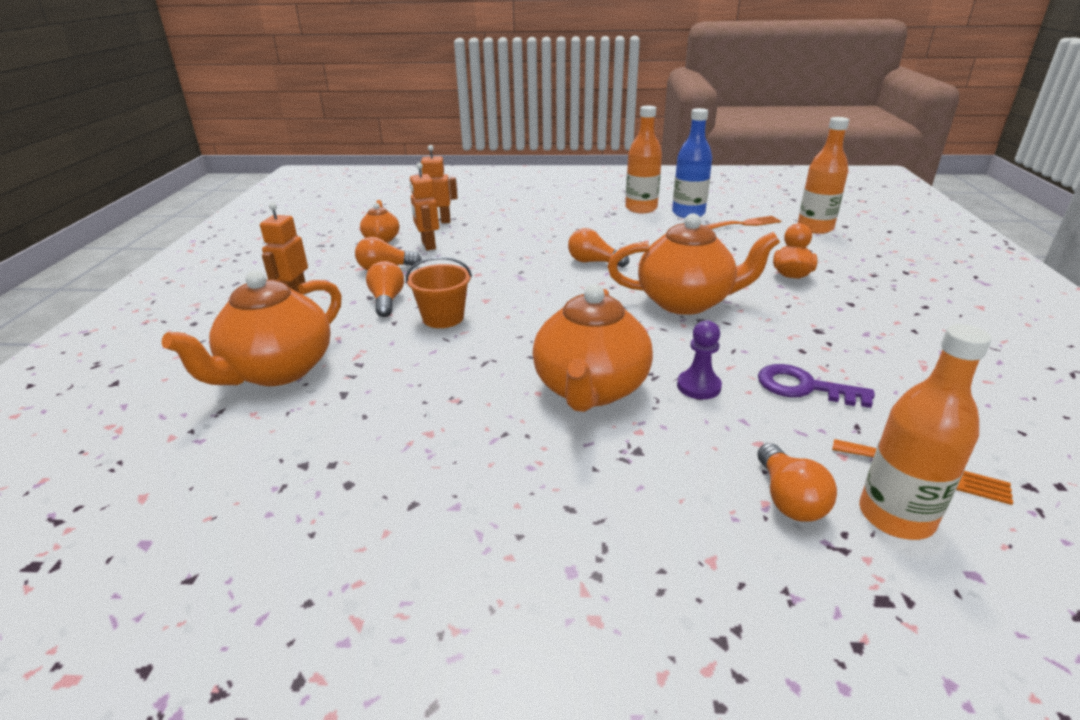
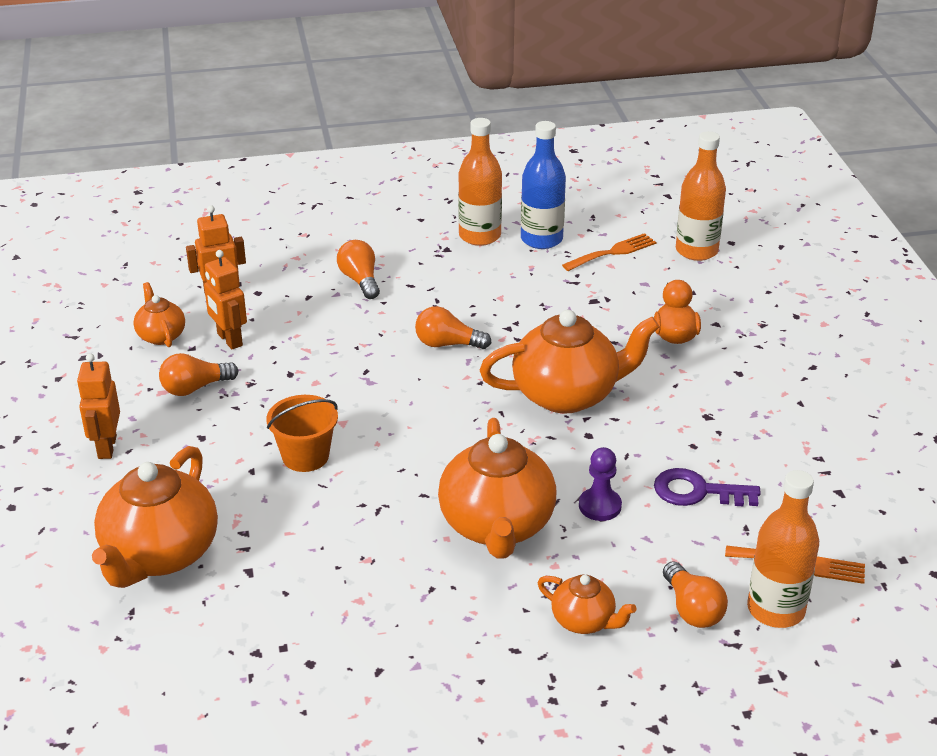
camera: 15 degrees left, 5 degrees up
orange light bulb [366,261,404,317] -> orange light bulb moved to [337,240,380,299]
none -> orange teapot [538,575,637,634]

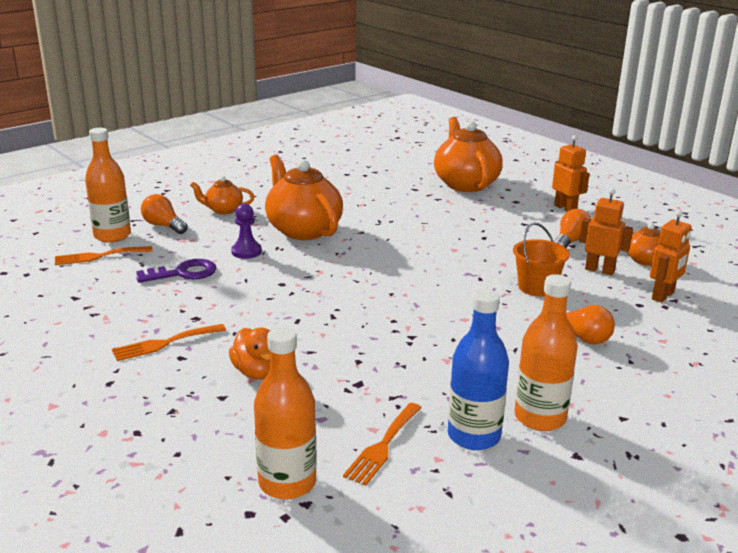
camera: 150 degrees right, 10 degrees down
orange bucket [266,395,338,472] -> orange bucket moved to [513,223,570,296]
orange light bulb [415,306,491,349] -> none
orange teapot [480,310,660,414] -> none
none -> orange fork [112,324,226,361]

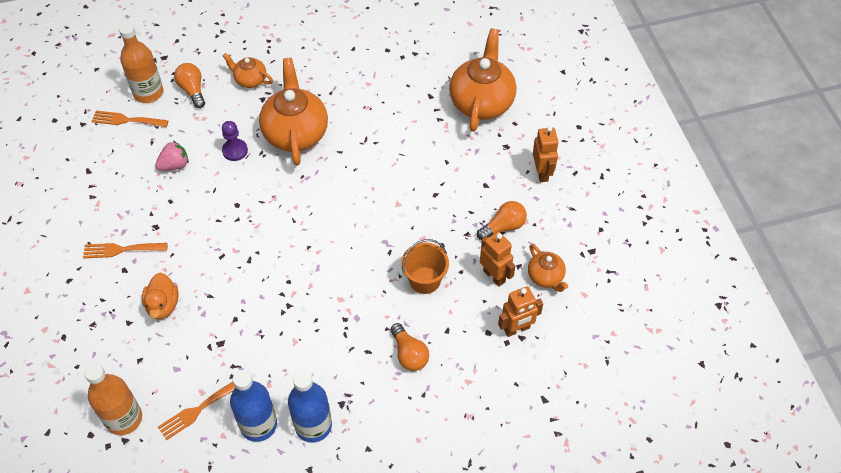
camera: 25 degrees right, 30 degrees up
purple key [136,259,217,283] -> pink strawberry [155,141,189,171]
orange bottle [515,274,578,431] -> blue bottle [288,371,332,443]

